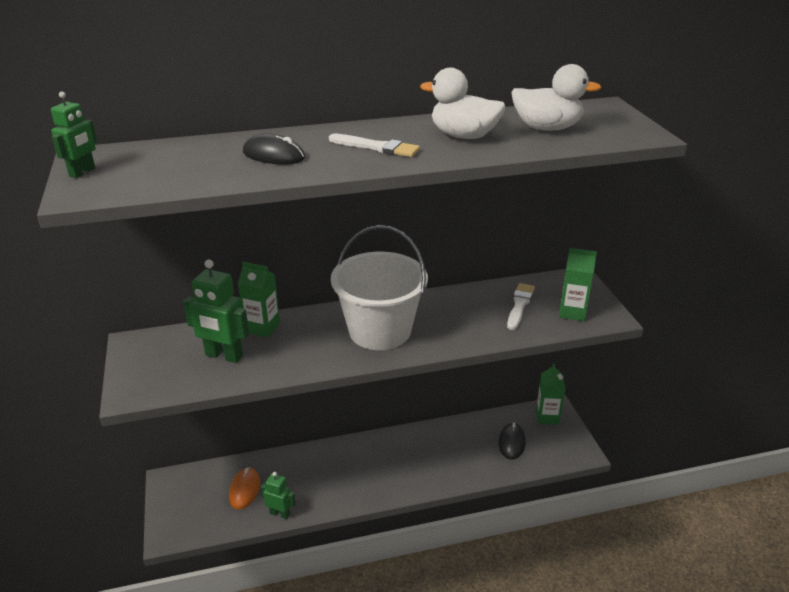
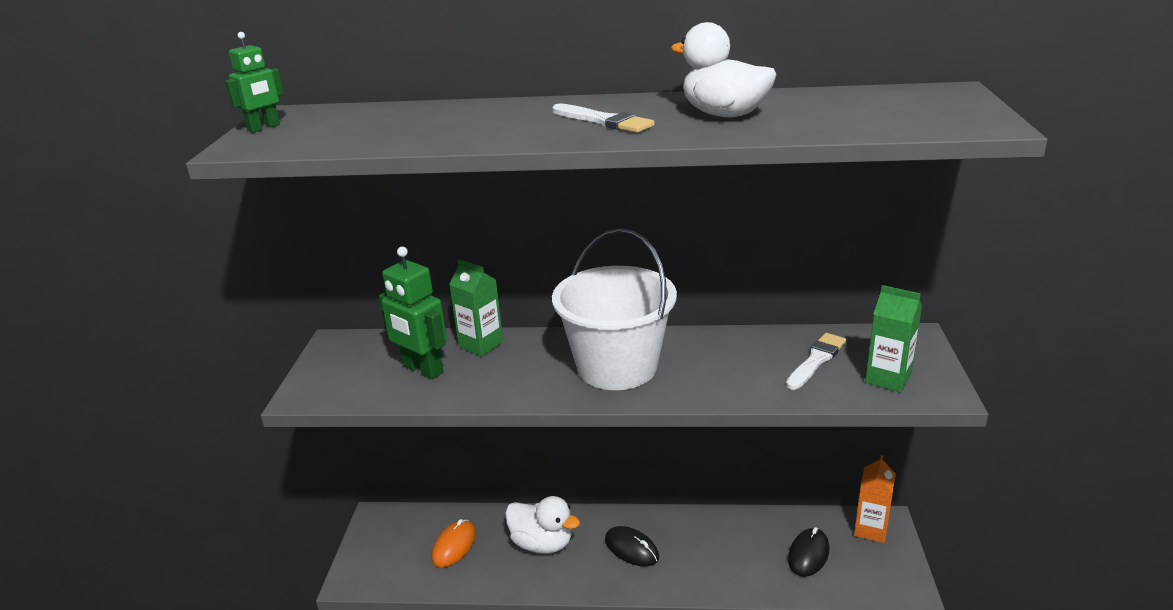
camera: 20 degrees right, 5 degrees down
black mouse [243,134,305,164] -> black mouse moved to [605,526,659,567]
green robot [261,472,296,519] -> none
white duck [511,64,601,131] -> white duck moved to [505,496,580,554]
green carton [536,363,565,425] -> orange carton [854,455,896,543]

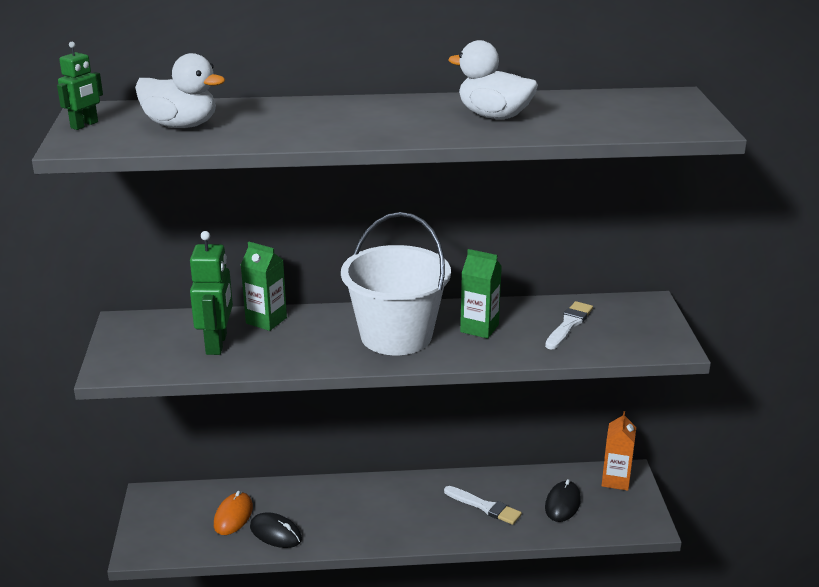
camera: 10 degrees left, 0 degrees up
green robot [379,247,447,380] -> green robot turned 120 degrees counterclockwise [190,231,233,355]
white duck [505,496,580,554] -> white duck moved to [135,53,225,128]
white brush [552,103,655,133] -> white brush moved to [444,486,522,525]
black mouse [605,526,659,567] -> black mouse moved to [250,512,302,548]
green carton [865,285,922,392] -> green carton moved to [460,249,502,339]

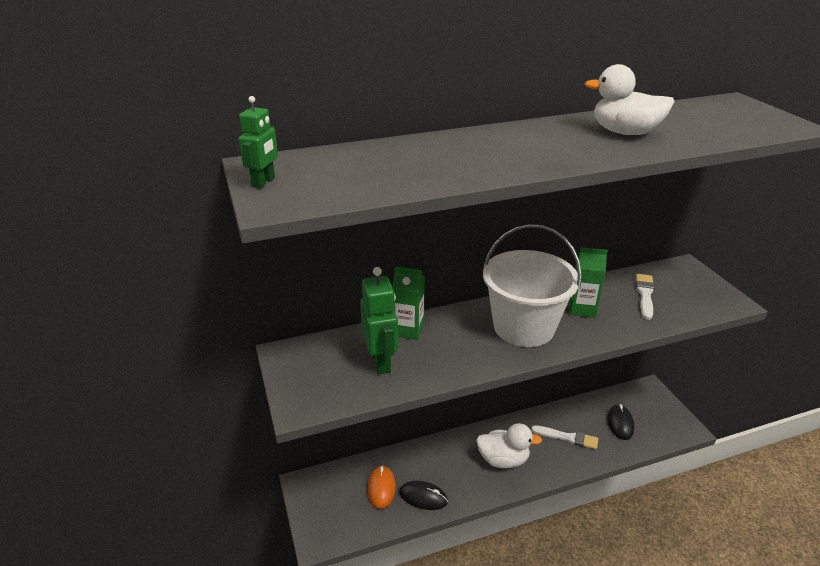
camera: 15 degrees left, 5 degrees up
white duck [135,53,225,128] -> white duck moved to [476,423,542,468]
orange carton [602,411,636,491] -> none

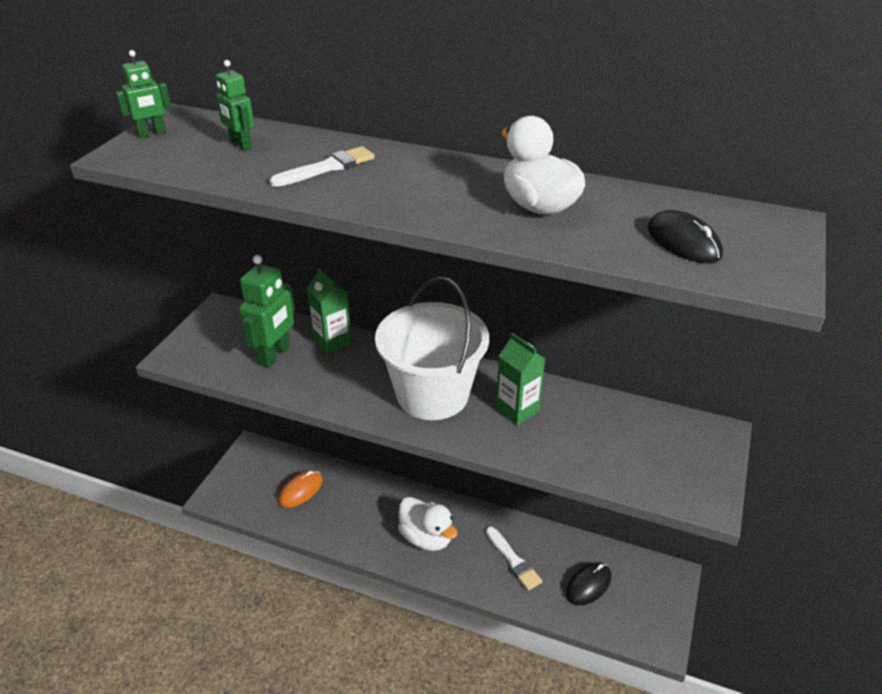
camera: 40 degrees right, 5 degrees up
black mouse [399,481,448,510] -> black mouse moved to [647,210,723,263]
white brush [636,274,655,320] -> white brush moved to [270,146,375,187]
none -> green robot [216,60,254,151]

